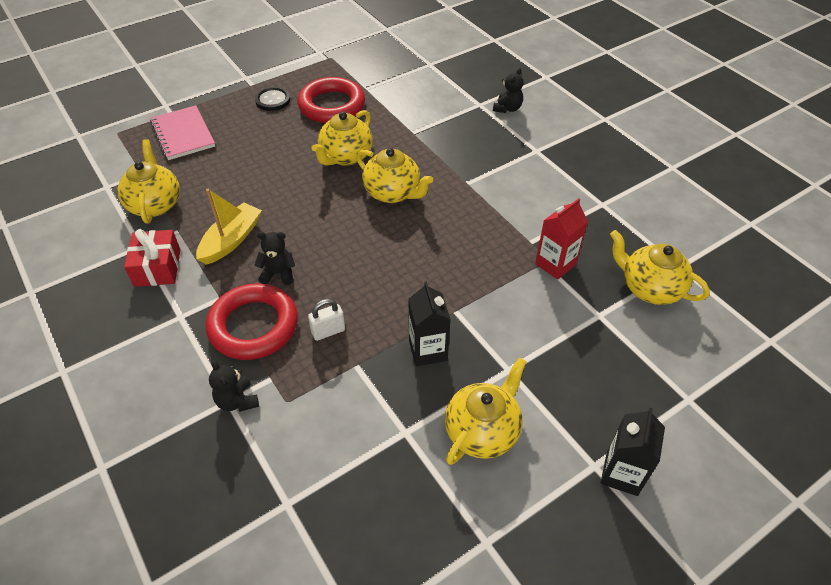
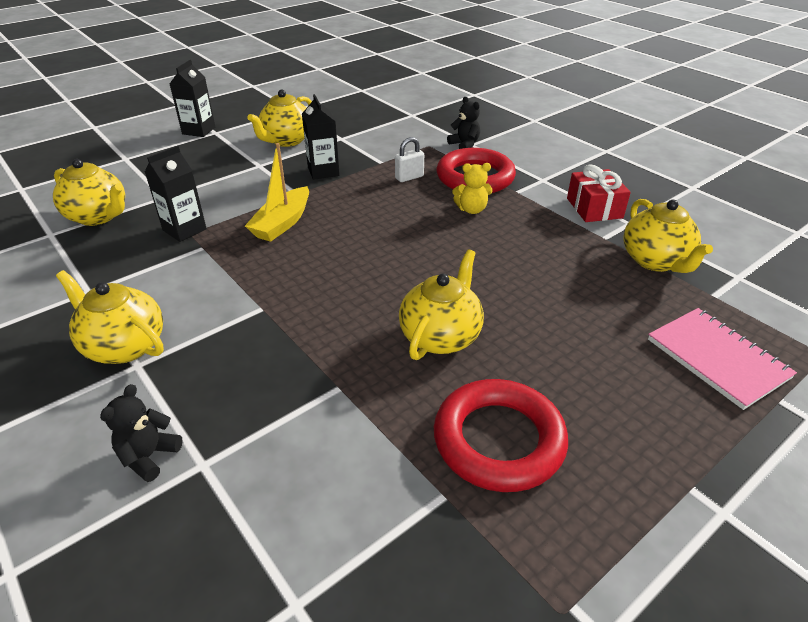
camera: 175 degrees right, 10 degrees down
yellow boat [196,189,262,265] -> yellow boat moved to [245,143,309,242]
black teddy bear [254,232,295,285] -> yellow teddy bear [453,163,493,214]
black button [255,87,290,111] -> none
yellow teapot [356,148,433,203] -> yellow teapot moved to [56,270,164,364]
red carton [535,198,588,280] -> black carton [145,146,207,242]

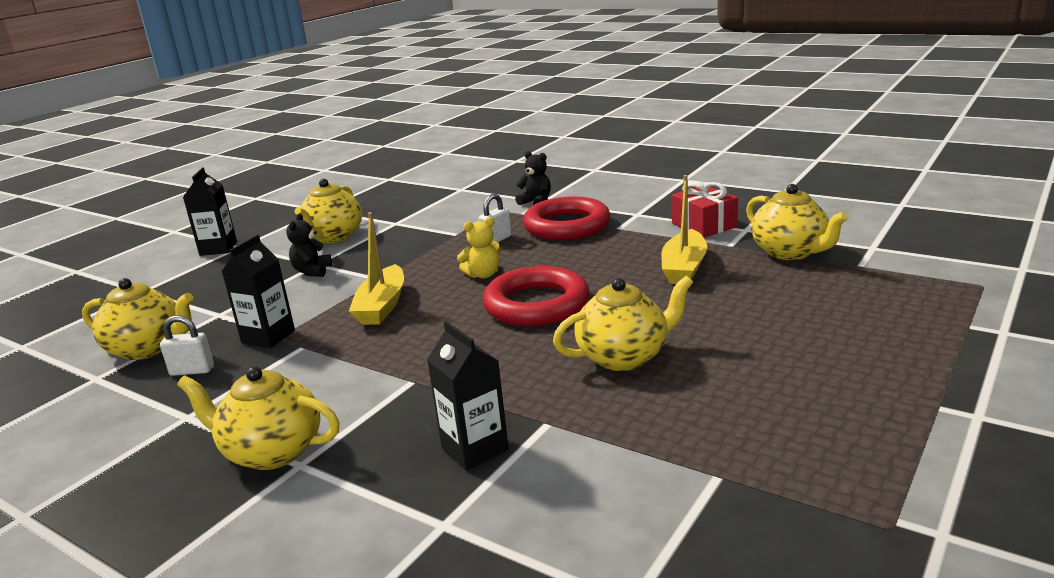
camera: 15 degrees left, 15 degrees down
black teddy bear [100,384,183,482] -> black teddy bear moved to [286,214,332,277]
black carton [302,94,340,180] -> black carton moved to [427,321,509,471]
yellow teapot [399,249,484,360] -> yellow teapot turned 60 degrees clockwise [553,276,693,371]
red ring [434,379,568,492] -> red ring moved to [482,266,589,327]
yellow teddy bear [453,163,493,214] -> yellow teddy bear moved to [457,217,501,278]
pink notebook [648,308,797,410] -> none
none -> white padlock [160,315,214,376]
none -> yellow boat [661,175,707,284]

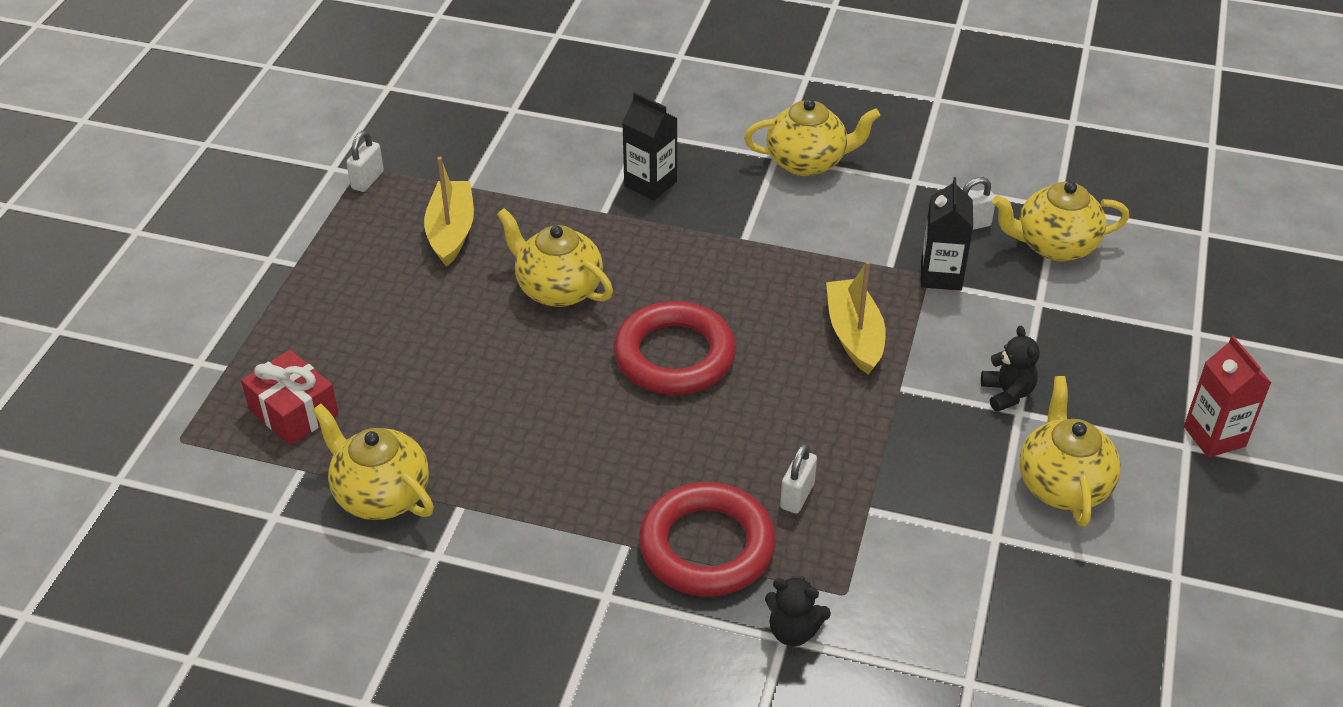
camera: 160 degrees right, 20 degrees up
black carton [183,167,237,256] -> red carton [1184,336,1271,458]
yellow teddy bear [457,217,501,278] -> none
yellow teapot [553,276,693,371] -> yellow teapot turned 75 degrees clockwise [497,208,613,307]
yellow boat [661,175,707,284] -> yellow boat moved to [424,157,474,267]
red gift [672,181,738,238] -> red gift moved to [241,350,339,445]
none -> white padlock [346,131,384,192]

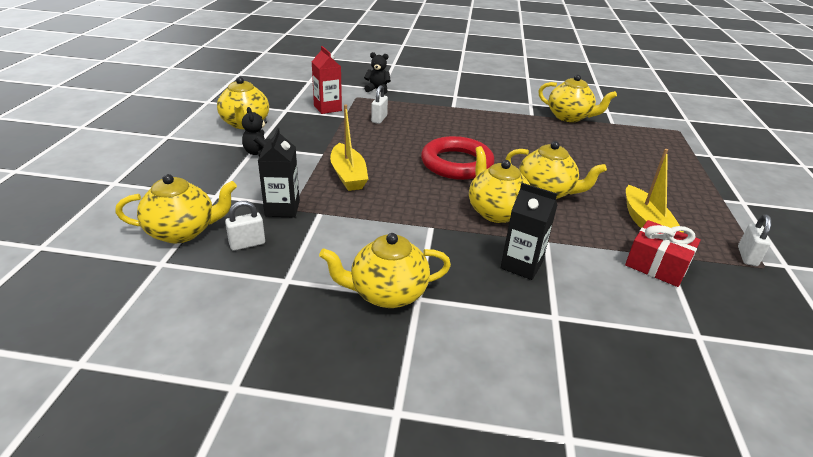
camera: 170 degrees right, 10 degrees down
red gift [241,350,339,445] -> red gift moved to [625,220,701,287]
red ring [639,482,776,596] -> none
red carton [1184,336,1271,458] -> red carton moved to [312,46,342,114]
none -> yellow teapot [469,146,530,223]

